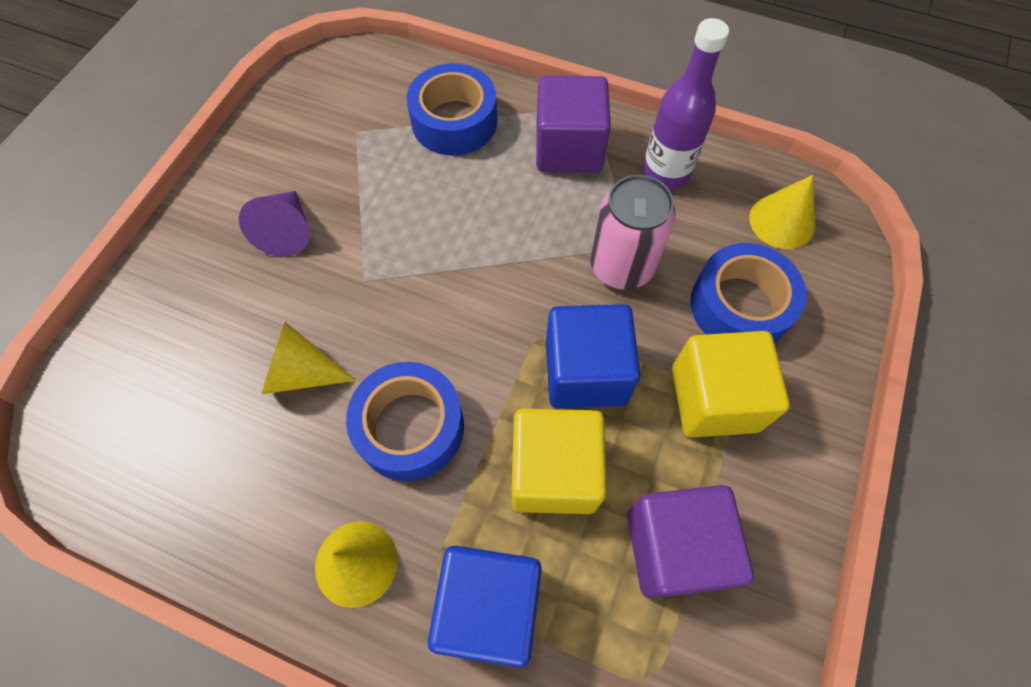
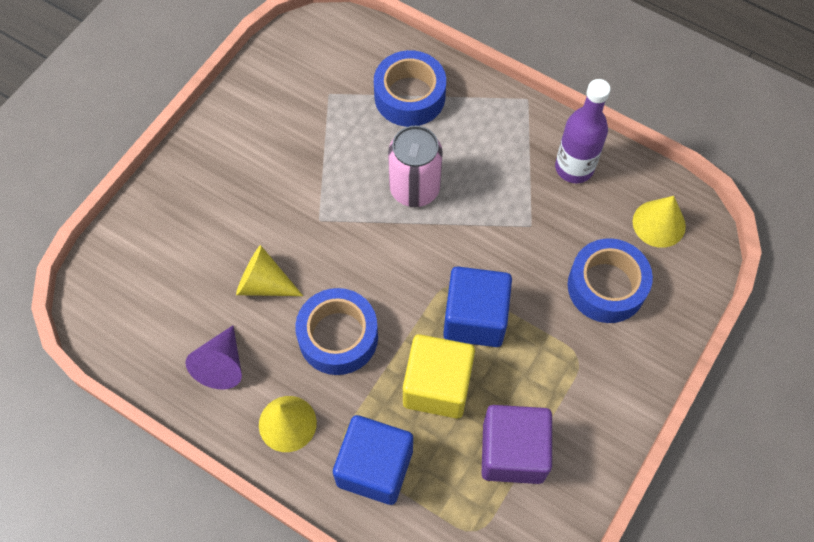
camera: 10 degrees right, 0 degrees up
purple cone [239,191,309,257] -> purple cone moved to [185,325,242,389]
purple cube [536,76,611,173] -> none
pink can [590,175,676,290] -> pink can moved to [388,126,443,207]
yellow cube [672,331,790,437] -> none

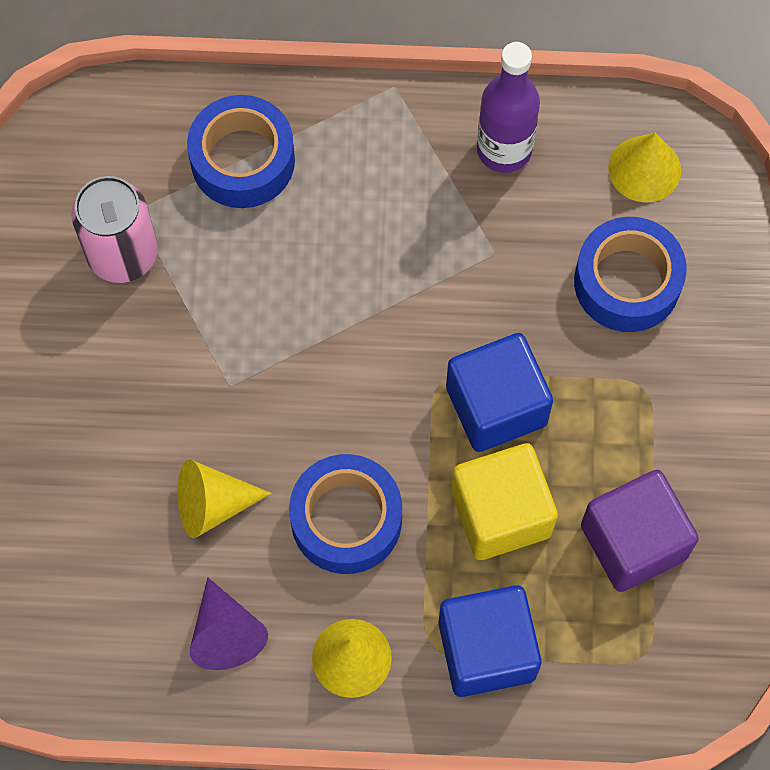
camera: 30 degrees left, 5 degrees up
pink can [388,126,443,207] -> pink can moved to [71,176,158,283]

